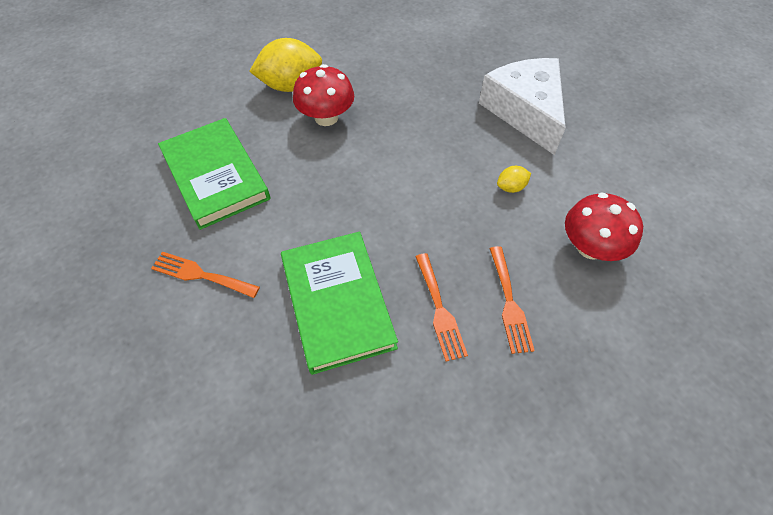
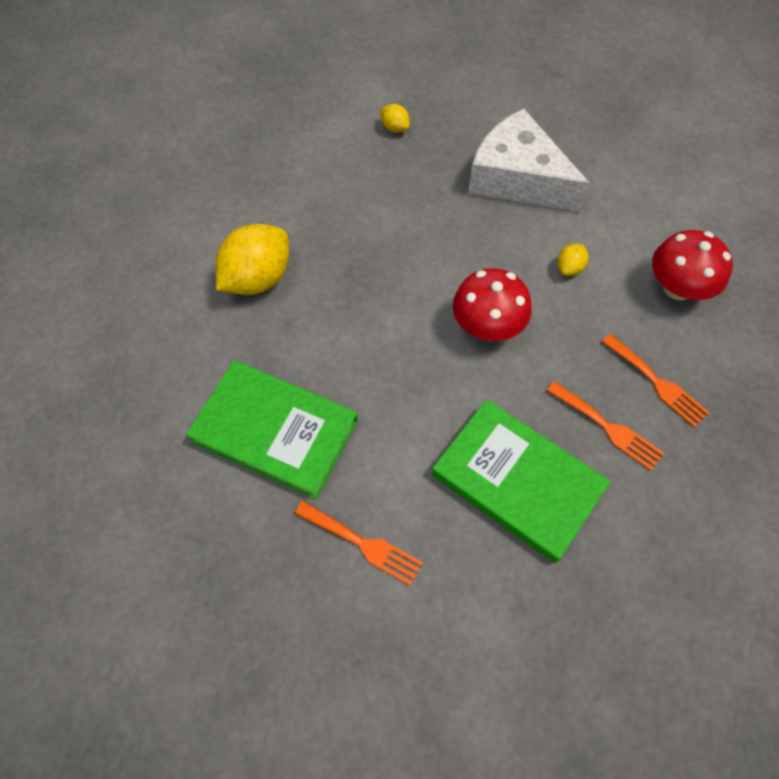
camera: 35 degrees left, 5 degrees up
orange fork [151,252,260,298] -> orange fork turned 135 degrees counterclockwise [295,501,423,586]
red mushroom [293,64,354,126] -> red mushroom moved to [453,268,532,341]
none -> yellow lemon [381,104,410,133]

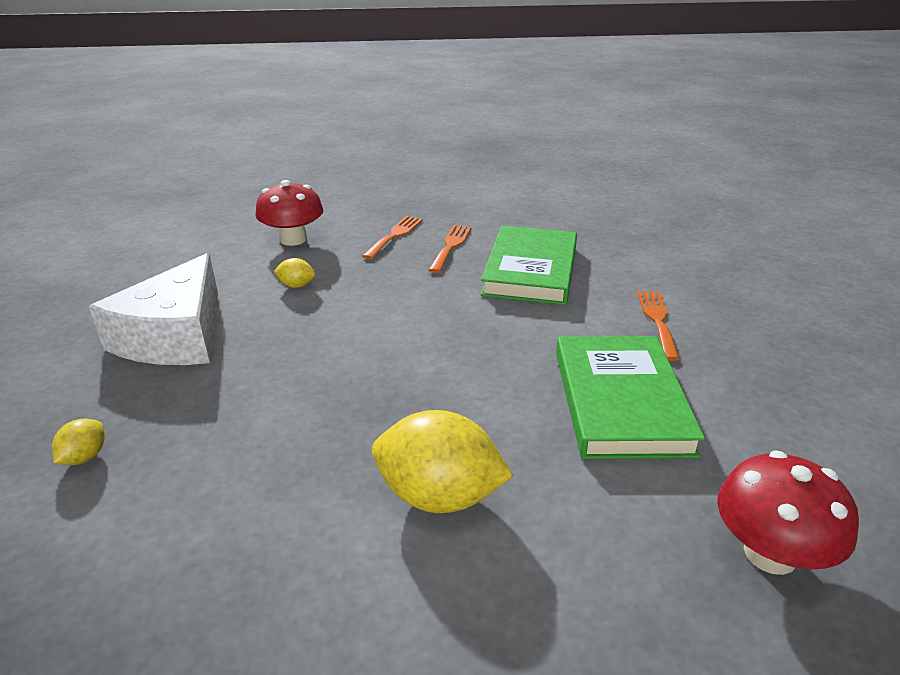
camera: 115 degrees left, 30 degrees down
red mushroom [453,268,532,341] -> red mushroom moved to [717,450,859,575]

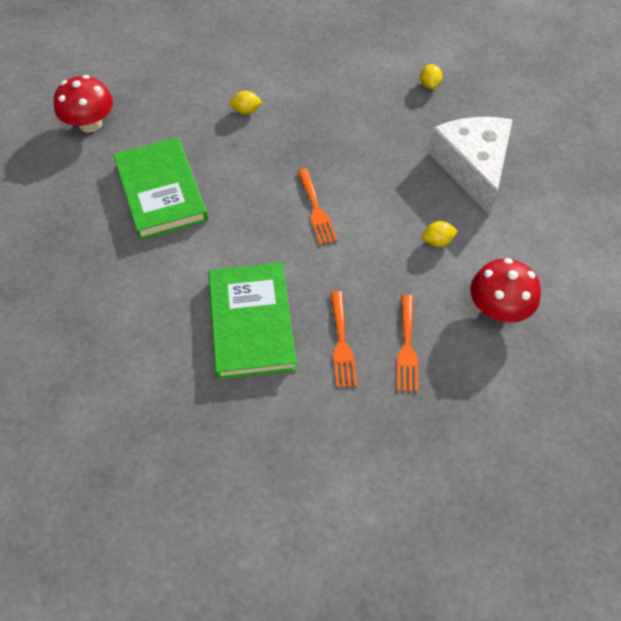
camera: 160 degrees right, 25 degrees up
yellow lemon [372,410,513,513] -> yellow lemon [229,91,261,114], size x0.46
orange fork [637,291,680,361] -> orange fork moved to [297,169,337,245]

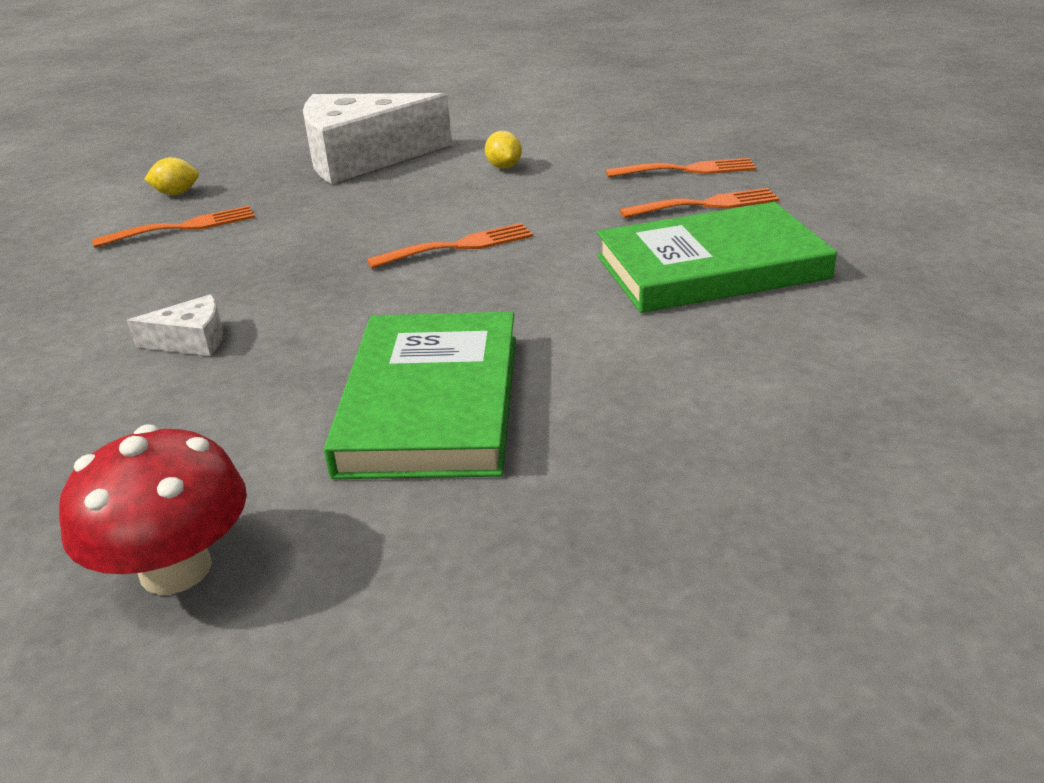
camera: 95 degrees left, 25 degrees down
green book [113,137,208,240] -> green book turned 60 degrees counterclockwise [324,312,516,479]
yellow lemon [229,91,261,114] -> white cheese [127,294,223,356]
red mushroom [470,258,541,323] -> none
none -> orange fork [92,206,255,248]

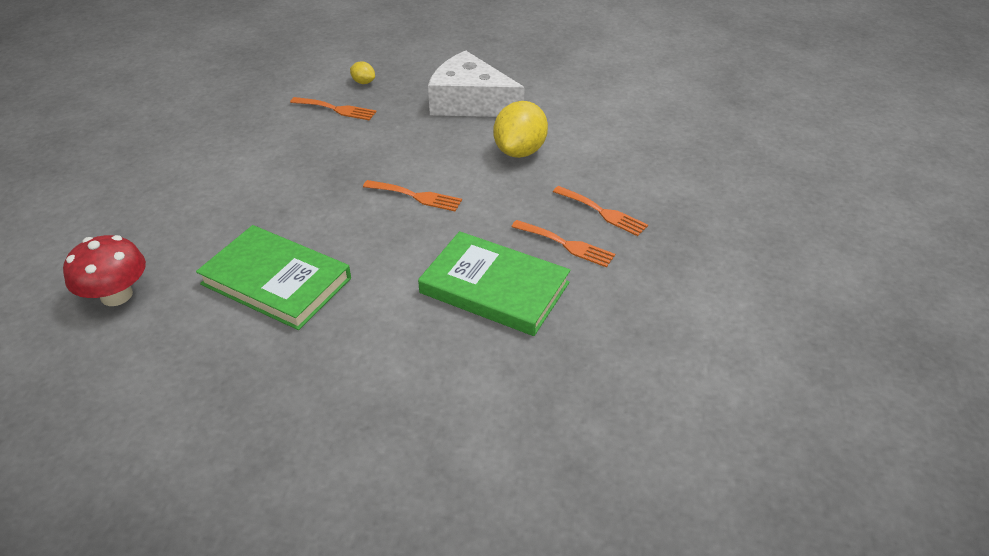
camera: 40 degrees right, 10 degrees up
white cheese [127,294,223,356] -> none
green book [324,312,516,479] -> green book turned 75 degrees clockwise [196,225,351,330]
yellow lemon [485,131,522,169] -> yellow lemon [493,101,548,158], size x2.16

